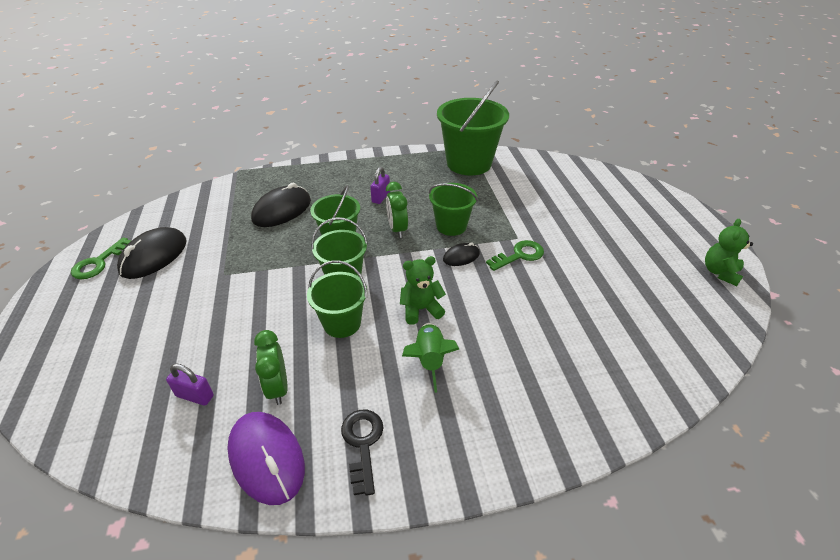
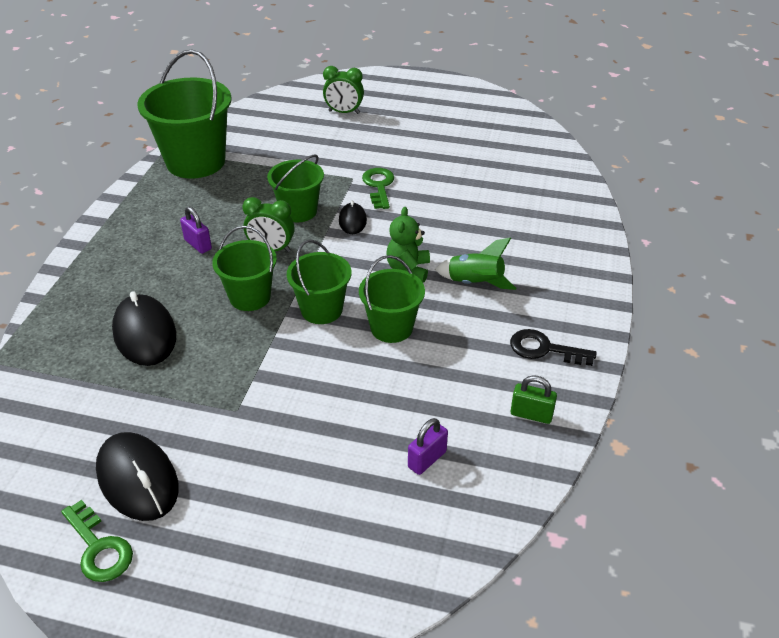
camera: 65 degrees left, 0 degrees up
purple mouse [227,412,305,505] -> green padlock [511,375,557,424]
green clock [254,330,288,405] -> green clock moved to [323,66,364,114]
green teddy bear [705,219,753,286] -> none

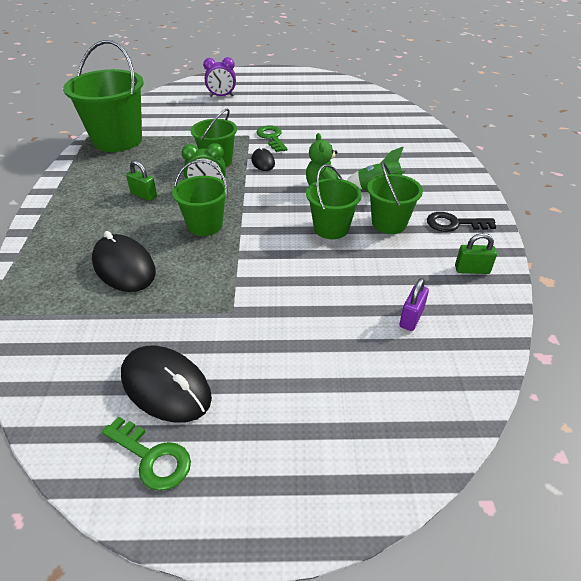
camera: 15 degrees left, 0 degrees up
purple padlock [180,206,212,254] -> green padlock [126,161,157,201]
green bucket [287,240,351,324] -> green bucket moved to [367,162,423,234]
green clock [323,66,364,114] -> purple clock [203,57,236,97]

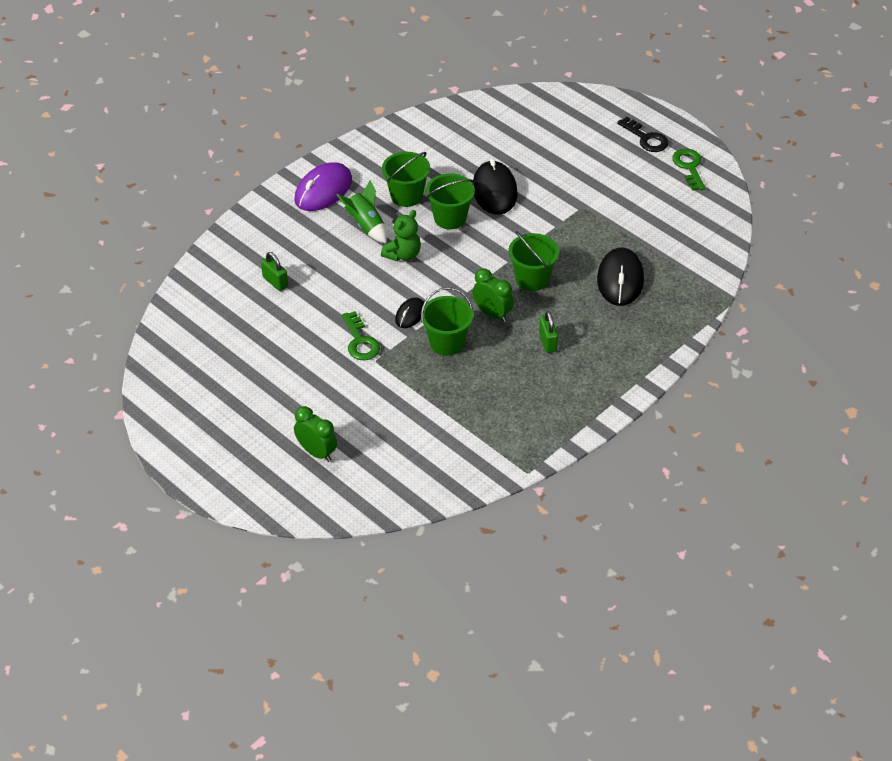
camera: 135 degrees left, 5 degrees up
green bucket [63,40,144,152] -> none
black mouse [121,346,212,423] -> black mouse moved to [473,158,518,215]
purple clock [203,57,236,97] -> green clock [294,406,337,462]
green key [257,125,288,152] -> green key turned 45 degrees counterclockwise [342,311,380,360]
purple padlock [399,278,429,331] -> none
black key [427,212,496,232] -> black key moved to [617,117,669,152]
green padlock [455,233,497,274] -> green padlock moved to [261,252,288,291]
none -> purple mouse [295,162,352,211]

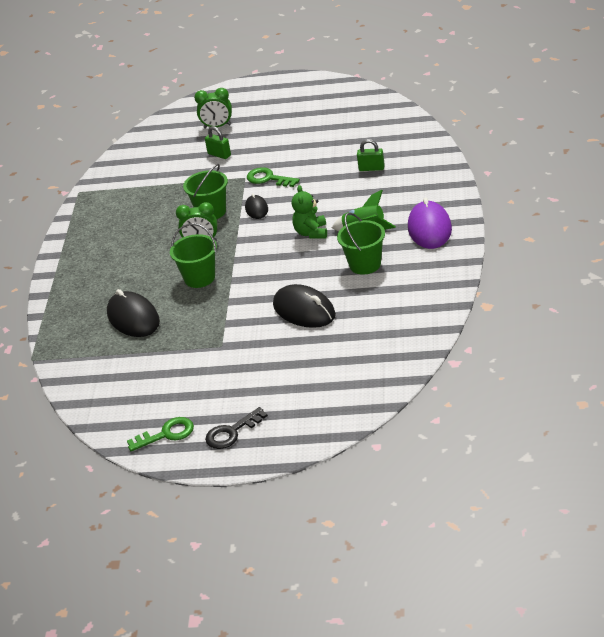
camera: 145 degrees right, 10 degrees down
green bucket [426,173,475,229] -> none
green padlock [539,311,558,353] -> green padlock moved to [205,126,231,159]
black key [617,117,669,152] -> black key turned 45 degrees counterclockwise [205,407,268,449]
green key [672,149,706,191] -> green key turned 60 degrees counterclockwise [127,417,194,451]

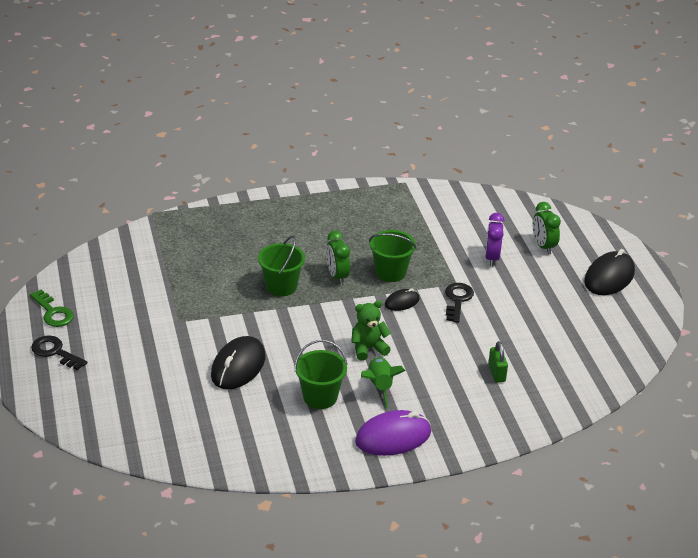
camera: 65 degrees right, 0 degrees up
black mouse [107,289,160,337] -> black mouse moved to [584,249,635,295]
green padlock [205,126,231,159] -> purple clock [485,213,504,266]
green key [247,167,300,187] -> black key [445,283,474,323]

